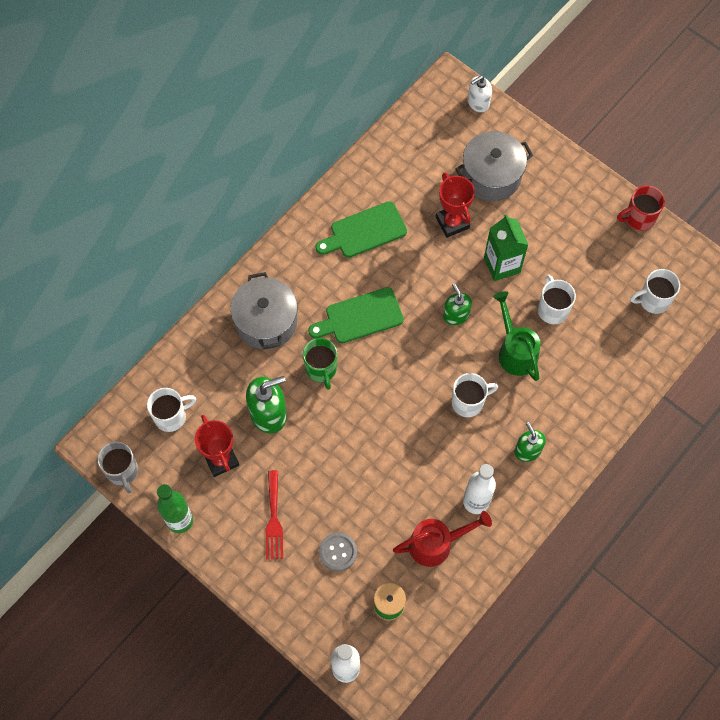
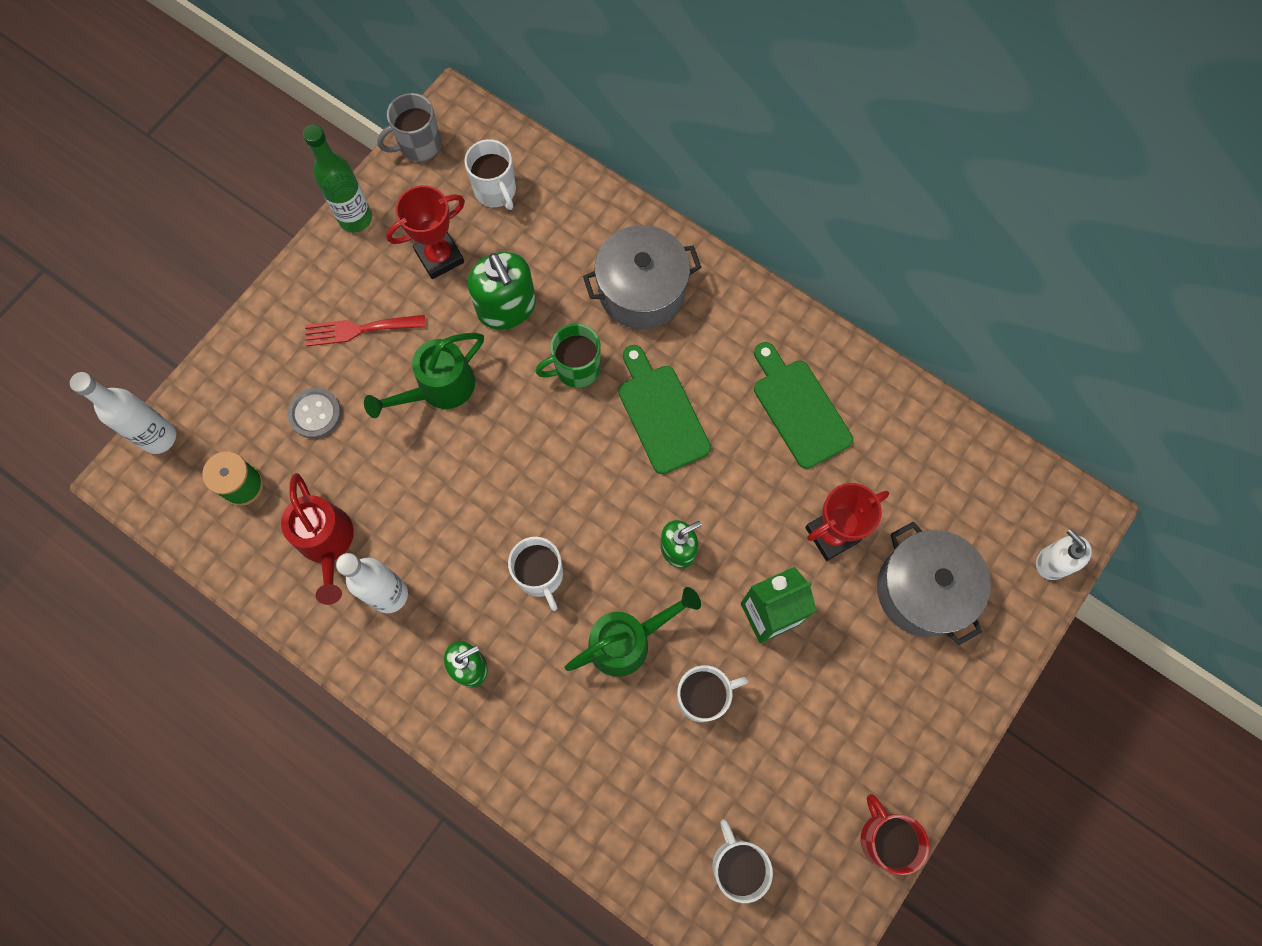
camera: 85 degrees right, 5 degrees up
none -> green watering can [364,333,484,418]

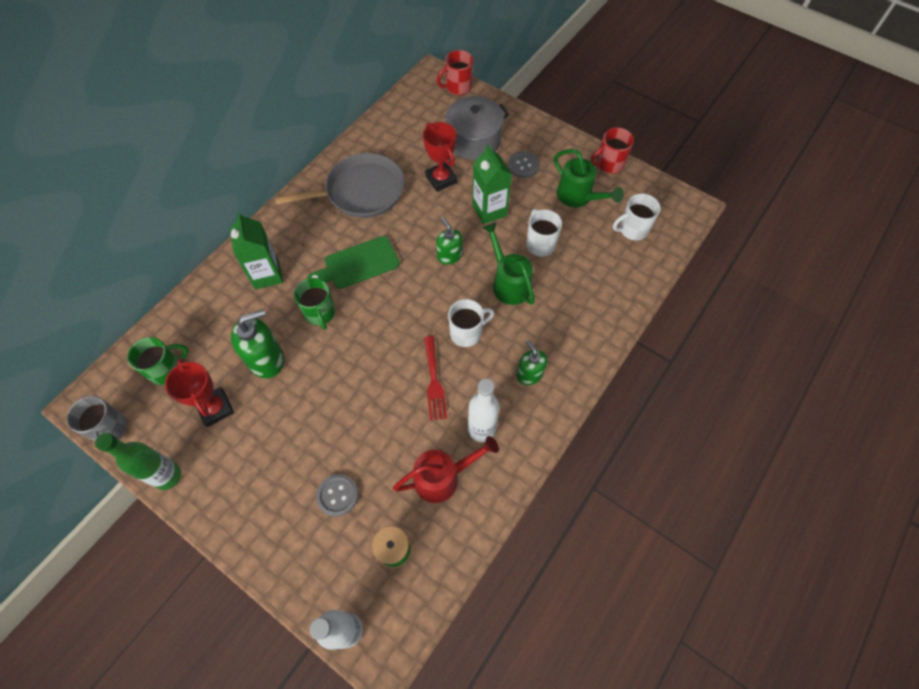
camera: 90 degrees left, 10 degrees down
red fork [305,315,426,347] -> red fork moved to [424,336,447,421]
green watering can [364,333,484,418] -> green watering can moved to [554,149,624,207]
white mug [464,139,516,210] -> green mug [127,337,188,385]
grey pot [583,225,701,329] -> green carton [230,212,283,290]
green cutting board [754,342,853,469] -> grey pan [275,153,404,218]
white soap dispenser [1036,529,1092,580] -> red mug [436,50,473,95]
none -> grey button [508,151,540,178]

